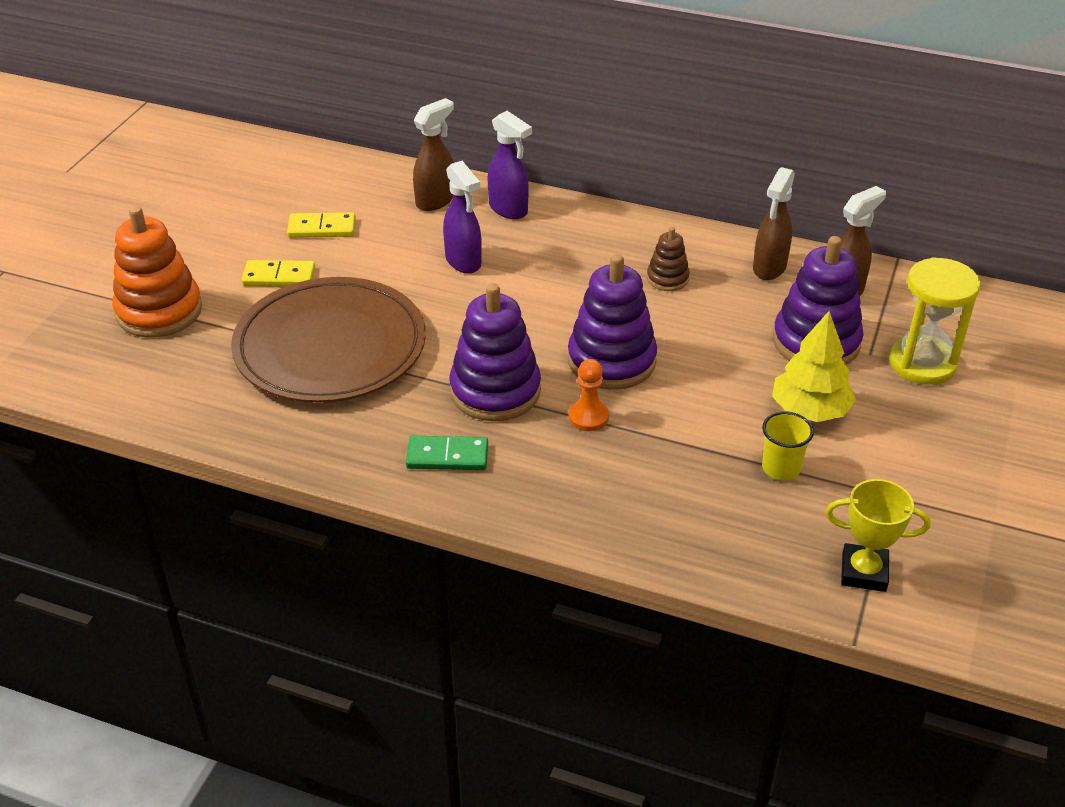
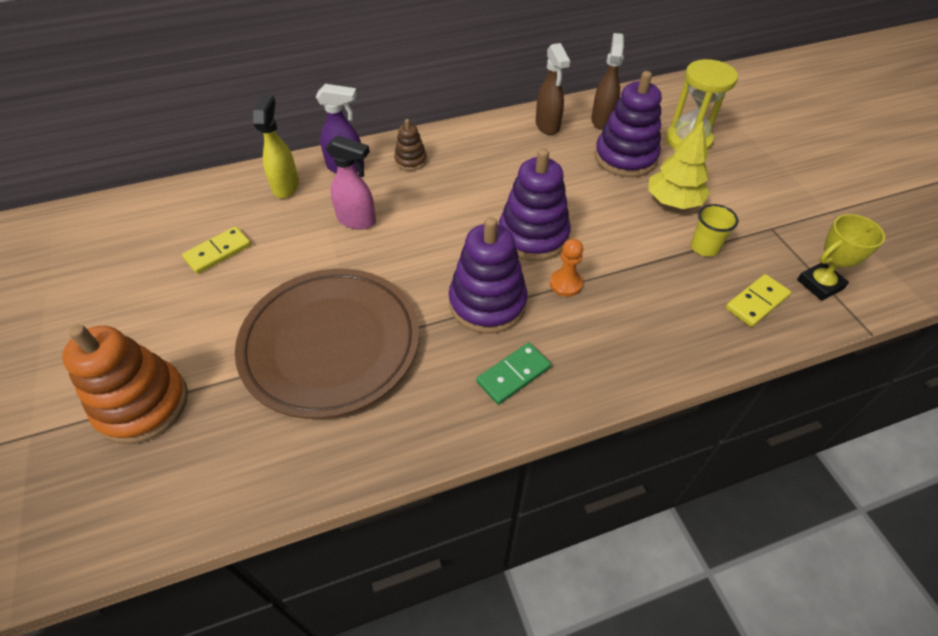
camera: 40 degrees left, 10 degrees up
yellow domino [242,260,315,287] -> yellow domino moved to [725,274,791,327]
brown spray bottle [413,98,454,211] -> yellow spray bottle [253,95,299,199]
purple spray bottle [443,161,482,273] -> pink spray bottle [326,135,376,230]
brown stacking toy [647,227,690,291] -> brown stacking toy moved to [394,119,427,171]

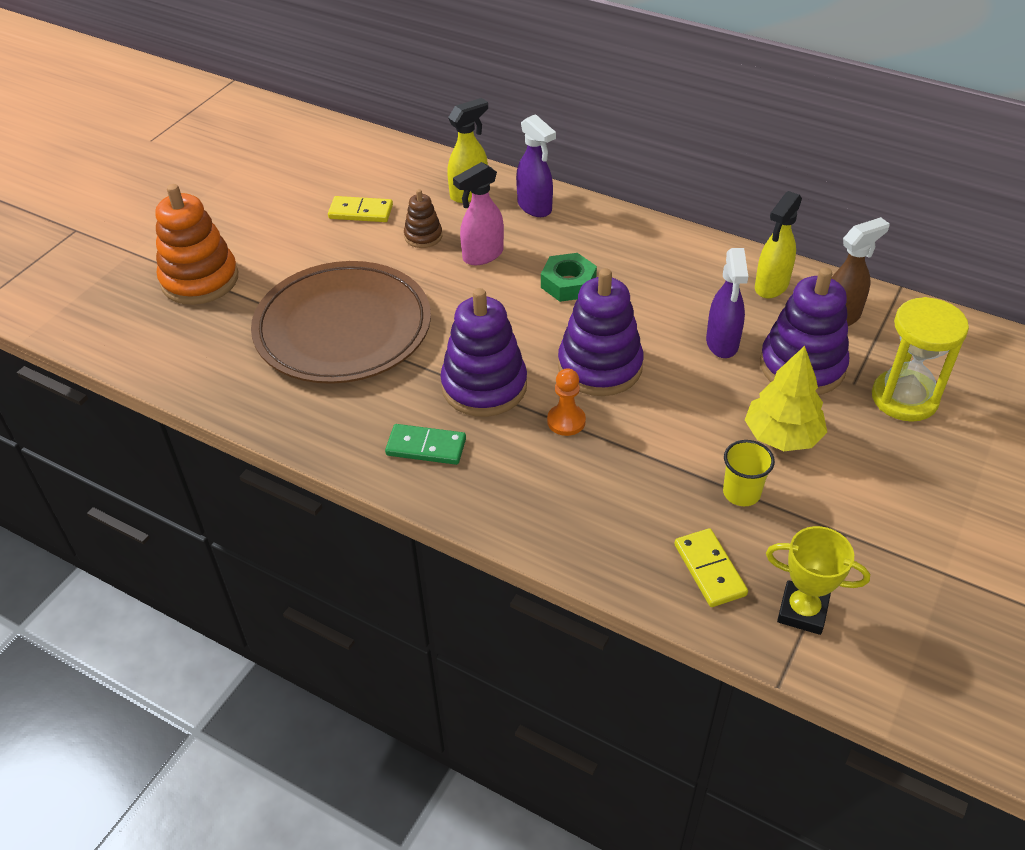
camera: 50 degrees right, 5 degrees down
pink spray bottle [326,135,376,230] -> pink spray bottle turned 75 degrees clockwise [453,162,504,265]
brown stacking toy [394,119,427,171] -> brown stacking toy moved to [404,189,442,248]
brown spray bottle [536,43,570,135] -> yellow spray bottle [755,191,802,299]
yellow domino [725,274,791,327] -> yellow domino turned 60 degrees clockwise [674,528,748,607]
none -> green nut [541,253,597,302]
none -> purple spray bottle [706,248,748,358]

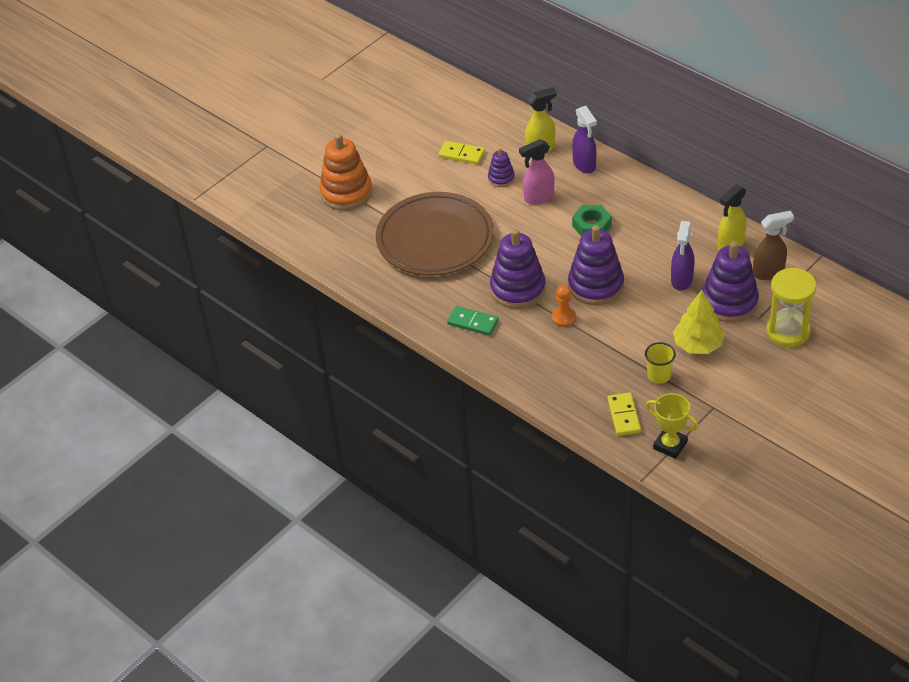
camera: 15 degrees right, 0 degrees up
brown stacking toy [404,189,442,248] -> purple stacking toy [488,148,515,187]

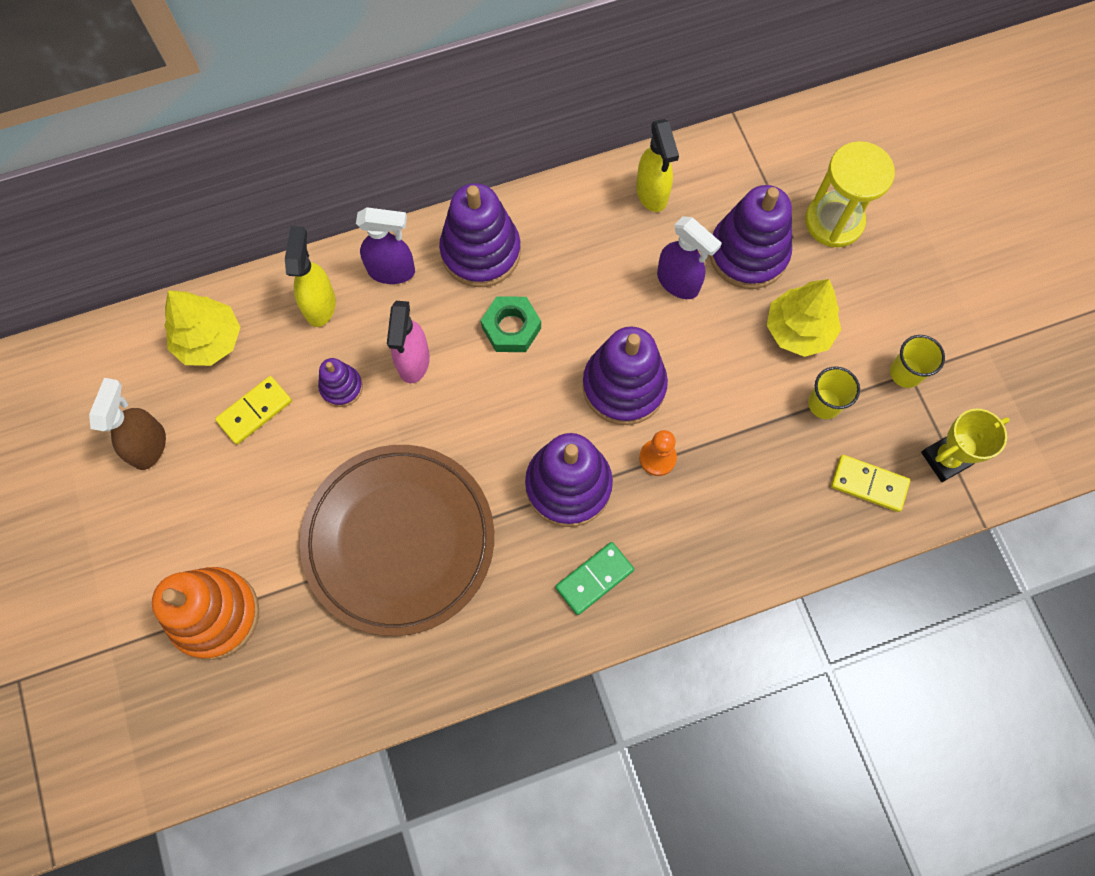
camera: 65 degrees left, 25 degrees up
brown spray bottle [753,211,794,280] -> brown spray bottle moved to [89,378,166,470]
none -> yellow tree [164,290,240,366]
none -> purple stacking toy [439,183,521,287]
none -> yellow cup [890,335,945,388]

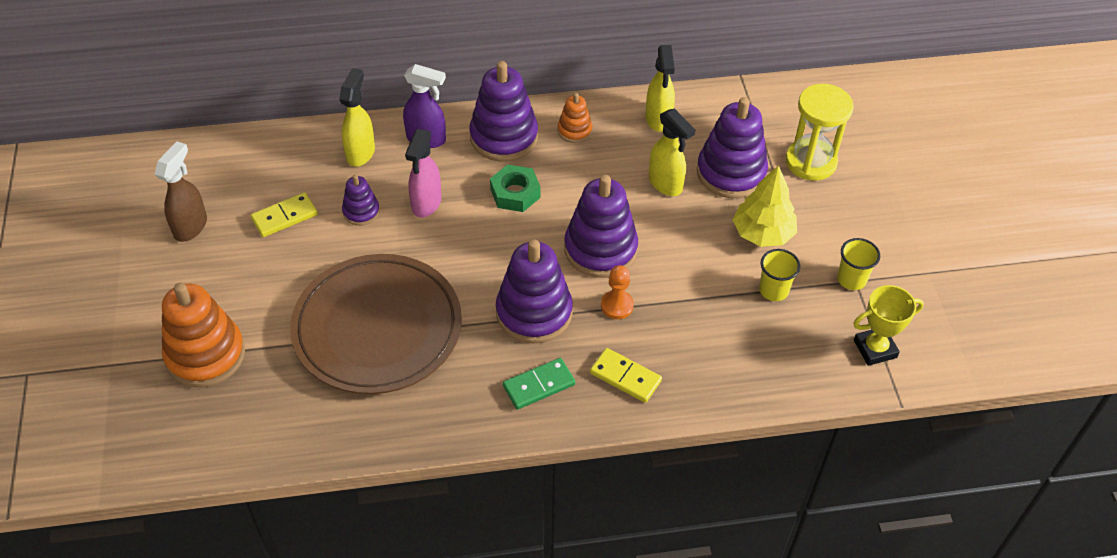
camera: 10 degrees right, 20 degrees down
yellow tree [164,290,240,366] -> none
purple spray bottle [657,216,722,299] -> yellow spray bottle [649,109,695,196]
yellow domino [831,455,910,512] -> yellow domino moved to [590,348,662,403]
none -> orange stacking toy [557,93,592,143]

